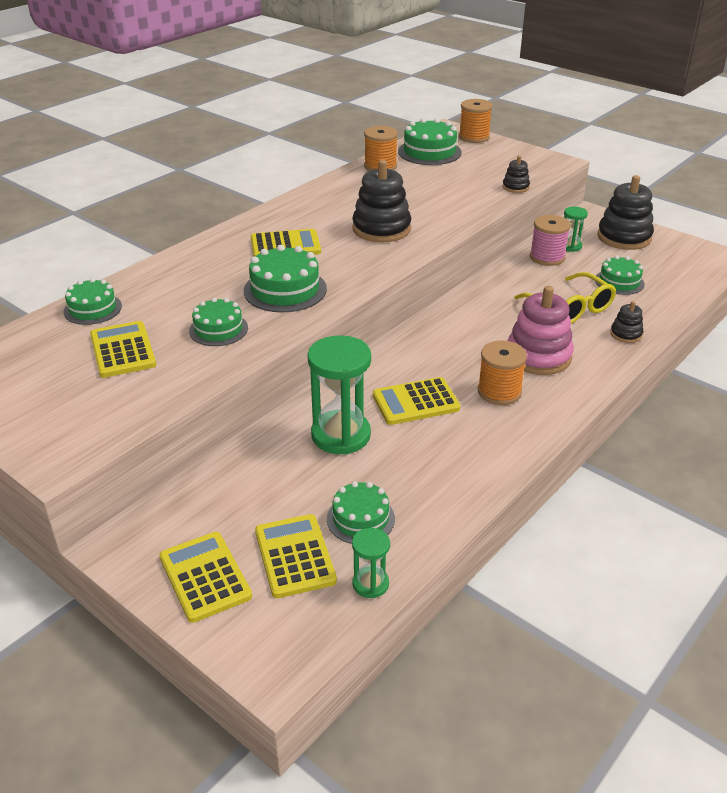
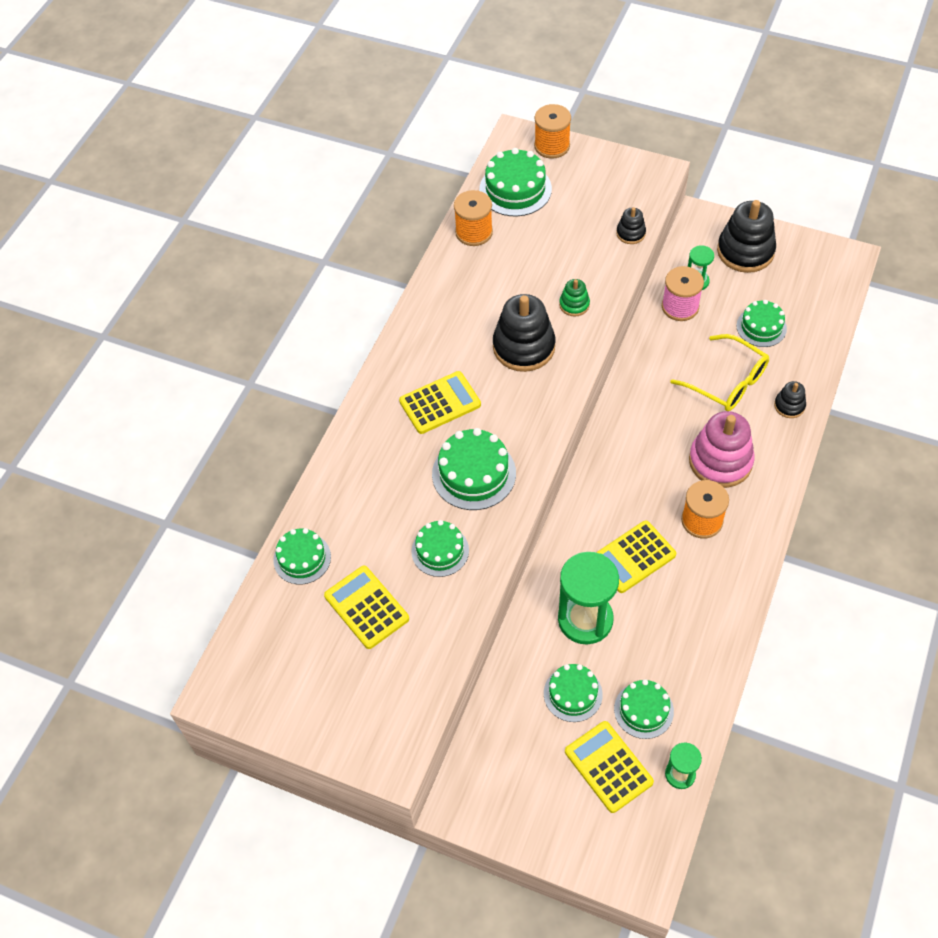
camera: 15 degrees left, 20 degrees up
yellow calculator [159,532,252,623] -> none
none -> green cake [544,664,603,722]
none -> green stacking toy [559,279,590,317]

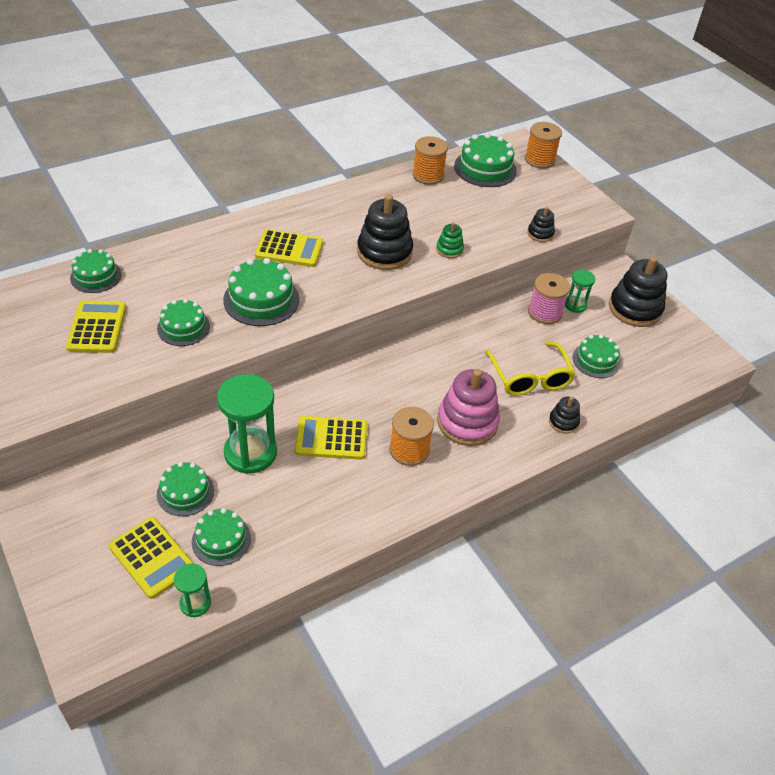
camera: 30 degrees right, 10 degrees down
yellow calculator [565,721,654,813] -> yellow calculator turned 135 degrees clockwise [109,517,194,599]

